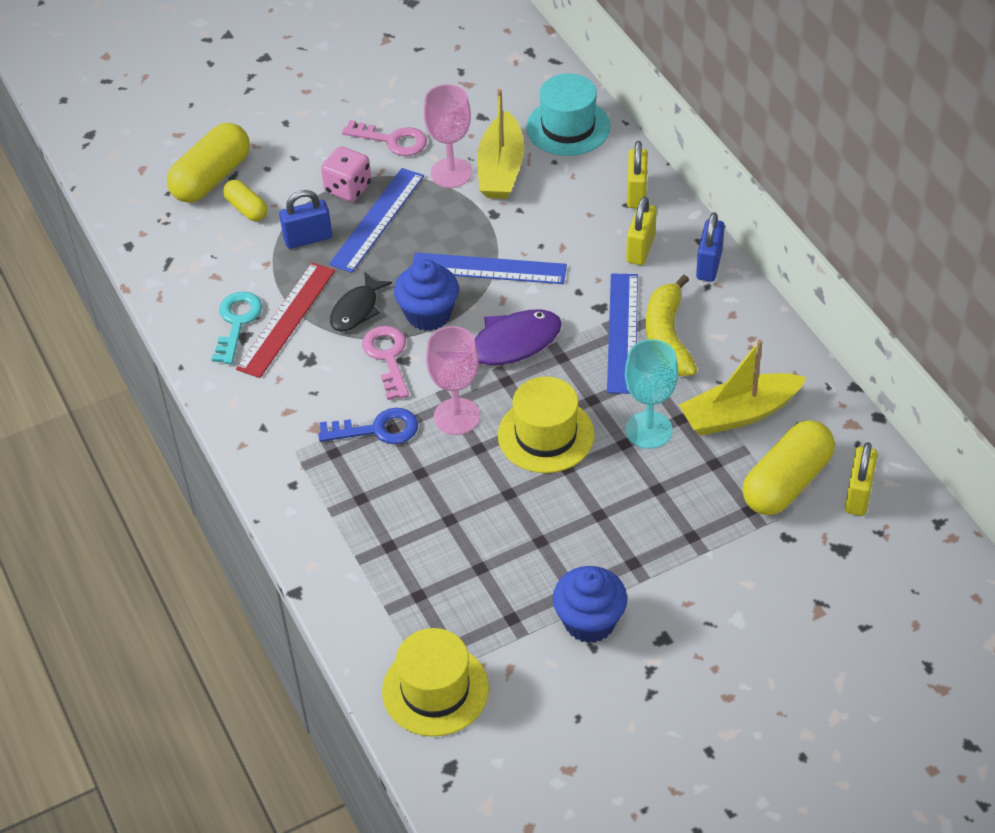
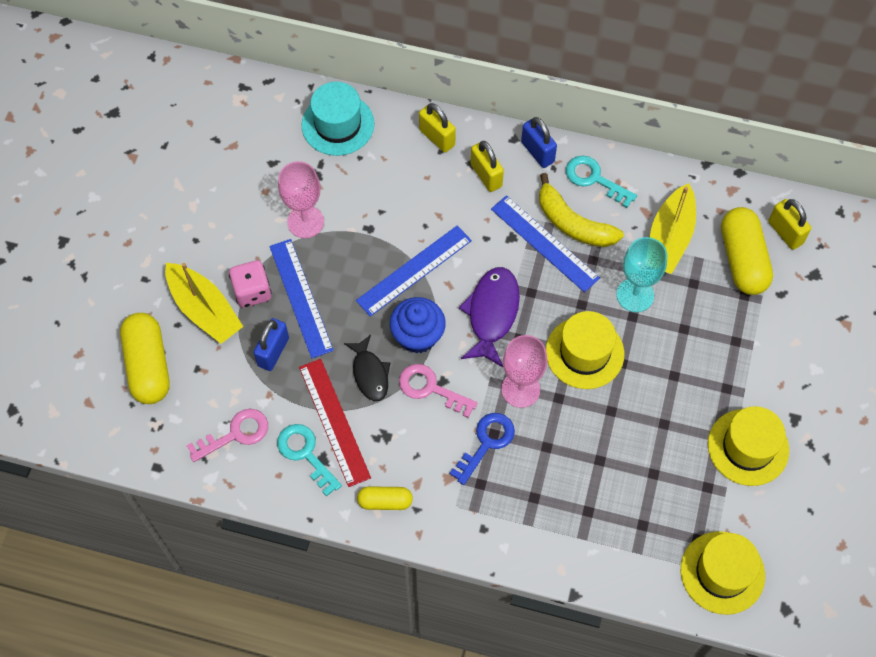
camera: 50 degrees left, 15 degrees up
yellow capsule [223,180,268,221] -> yellow capsule moved to [357,486,413,510]
pink key [342,120,427,156] -> pink key moved to [187,409,268,462]
yellow boat [477,89,524,199] -> yellow boat moved to [165,263,244,344]
blue cupcake [553,566,627,643] -> yellow hat [708,406,789,486]
none -> turquoise key [566,156,637,208]

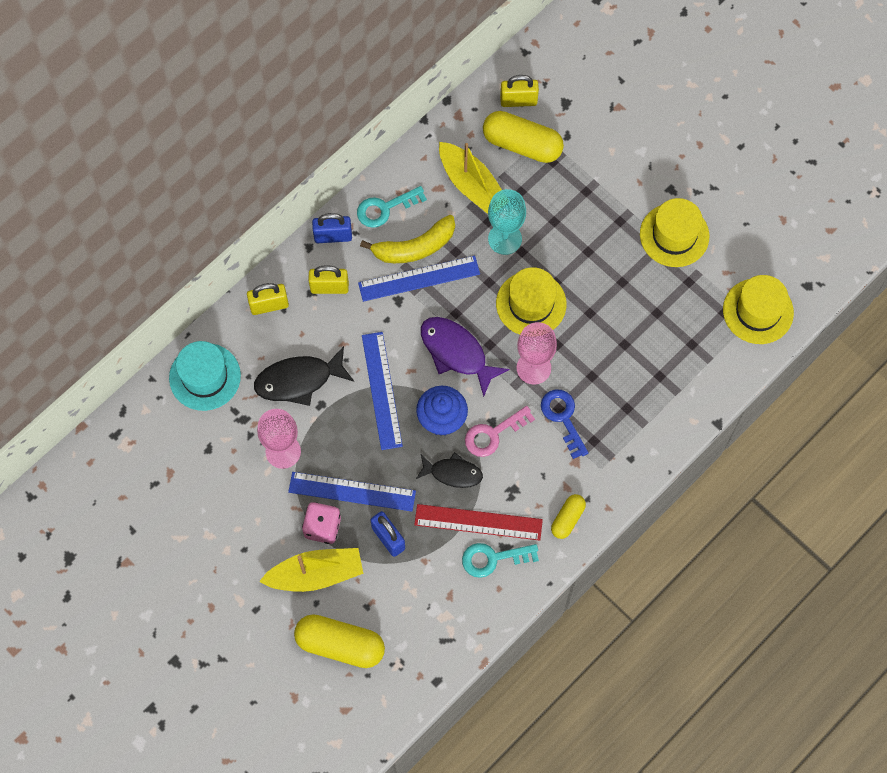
camera: 60 degrees left, 5 degrees up
pink key [187,409,268,462] -> none
none -> black fish [254,346,354,406]

